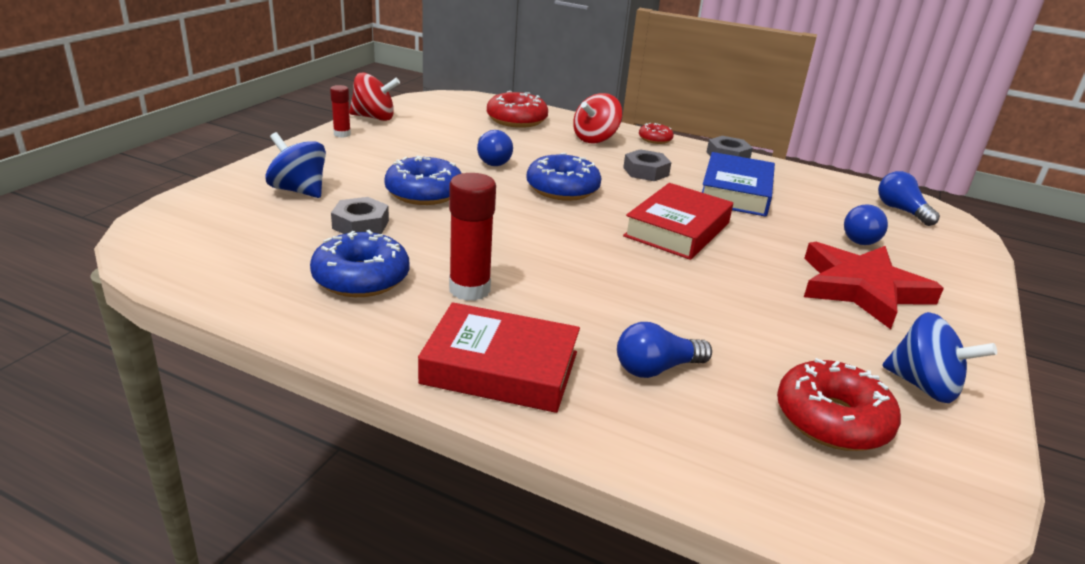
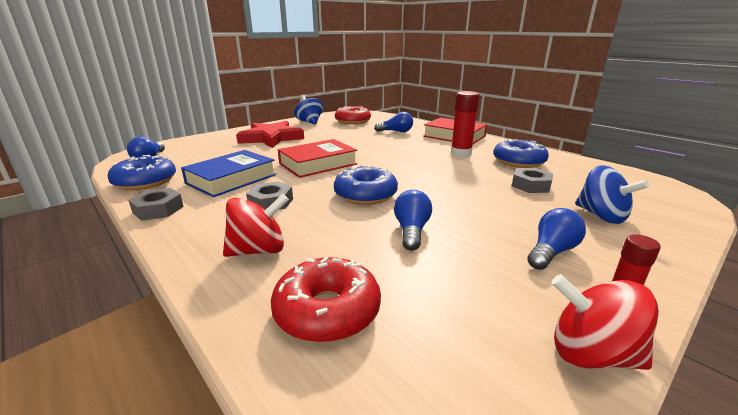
camera: 155 degrees left, 5 degrees down
blue donut [384,155,462,205] -> blue donut moved to [108,155,176,190]
red donut [639,123,674,144] -> none
blue light bulb [844,204,888,245] -> blue light bulb moved to [527,208,586,270]

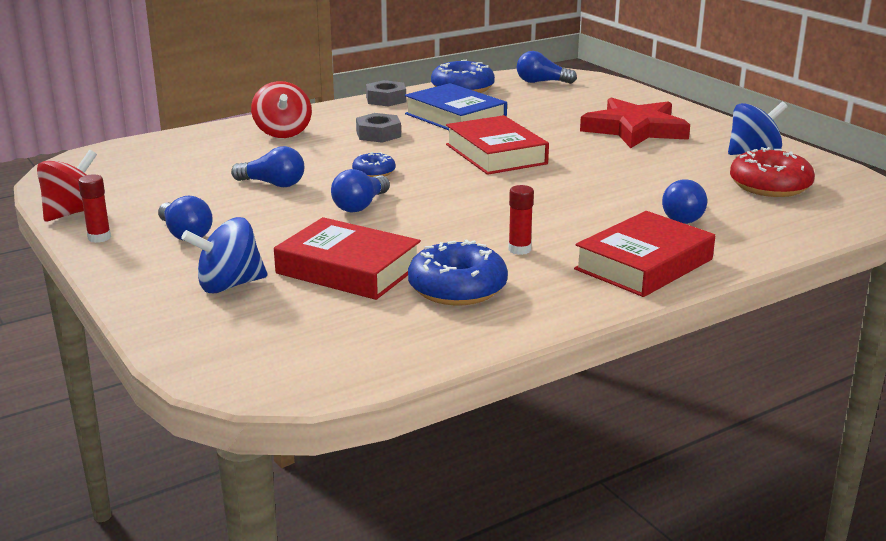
camera: 100 degrees right, 0 degrees up
red donut [271,257,381,343] -> none
blue donut [334,165,398,205] -> blue donut [352,152,396,177], size x0.55
red glue stick [451,91,480,157] -> red glue stick [508,185,534,255], size x0.58
grey nut [512,168,553,193] -> red book [274,217,421,300]
none -> blue light bulb [331,169,390,213]

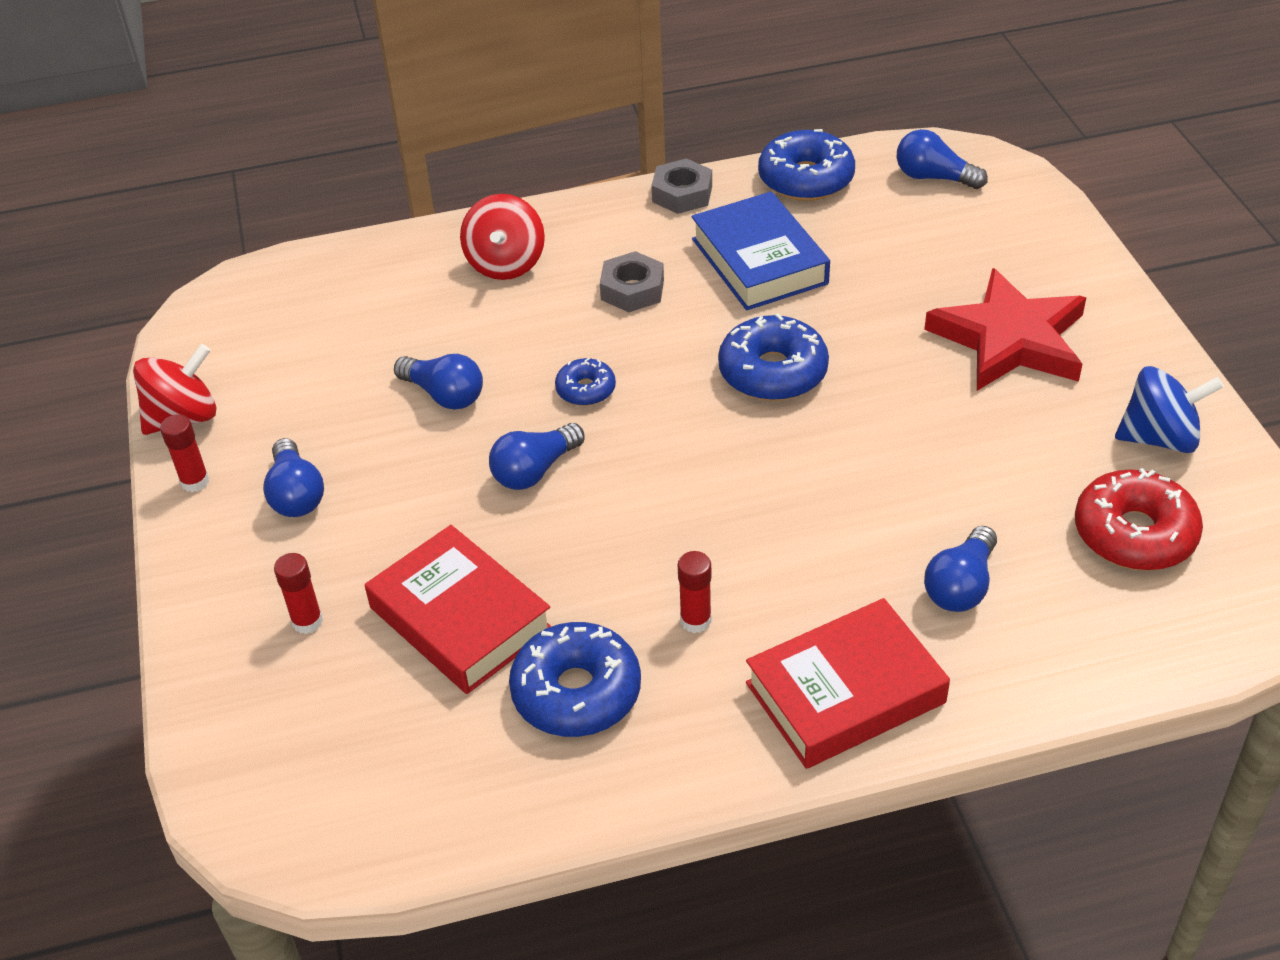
camera: 20 degrees right, 20 degrees up
blue spinning top [181,217,267,293] -> red glue stick [274,553,323,634]
red book [446,115,549,175] -> blue donut [718,313,829,401]

